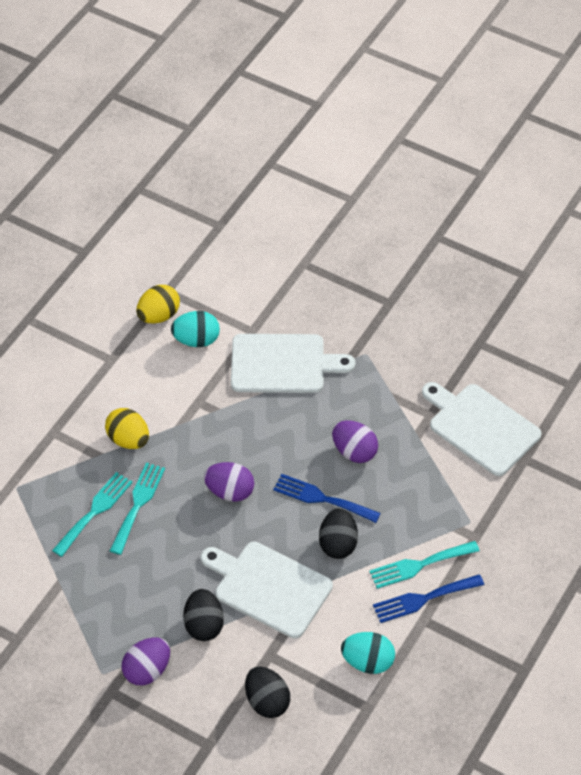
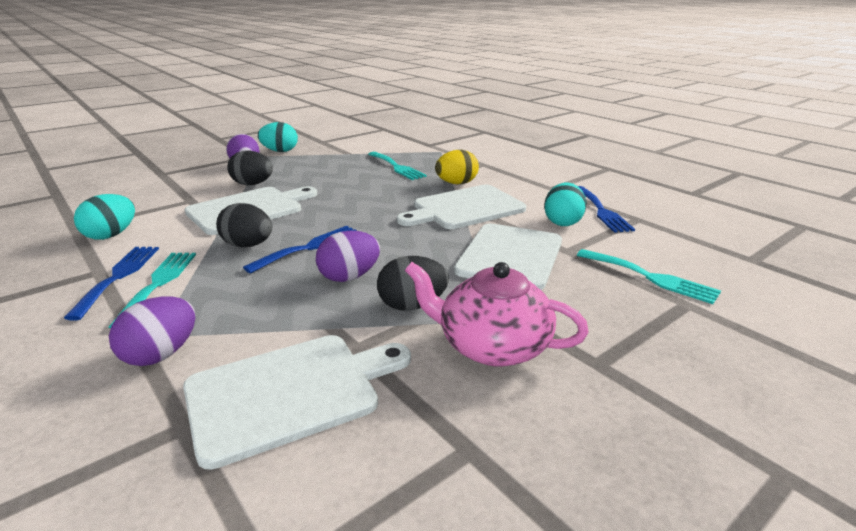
camera: 110 degrees right, 25 degrees down
turquoise fork [110,462,165,555] -> turquoise fork moved to [577,249,721,304]
yellow egg [136,285,180,323] -> blue fork [578,186,635,233]
purple egg [204,462,254,502] -> purple egg moved to [109,296,195,366]
black egg [245,666,290,718] -> black egg moved to [377,256,449,311]
none -> turquoise egg [258,122,298,152]
none -> white cutting board [397,185,526,229]
none -> pink teapot [405,262,589,367]

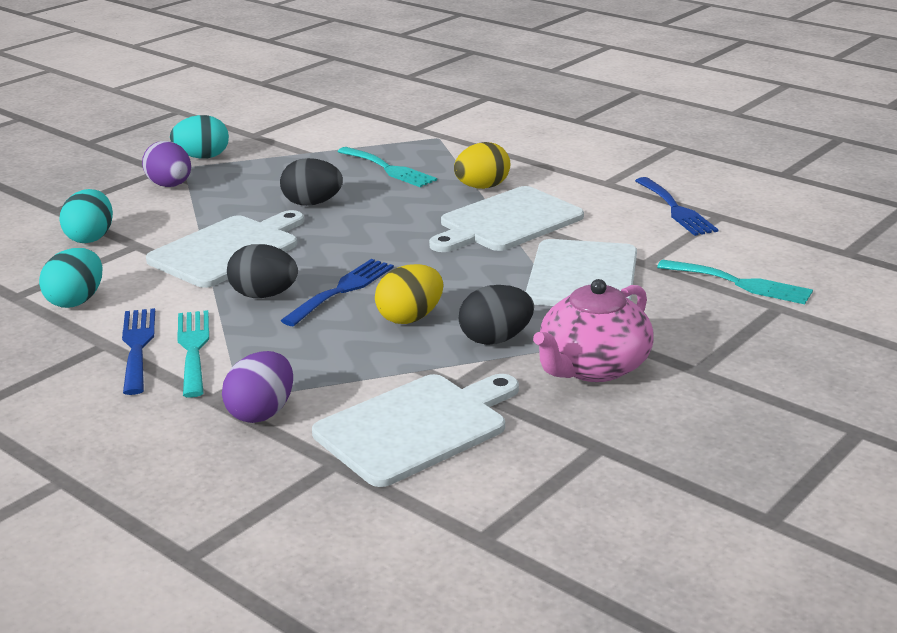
camera: 10 degrees left, 0 degrees up
black egg [227,150,273,185] -> black egg moved to [280,158,343,206]
purple egg [316,231,380,282] -> yellow egg [375,264,443,324]
pink teapot [405,262,589,367] -> pink teapot turned 60 degrees counterclockwise [533,279,654,382]
turquoise egg [544,182,586,226] -> turquoise egg moved to [59,189,113,243]

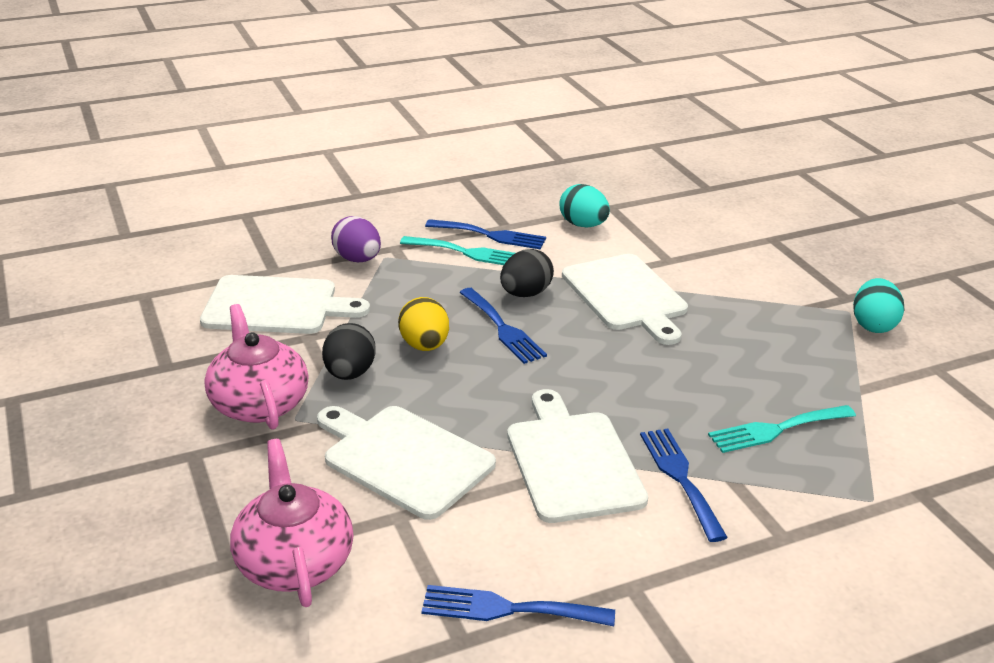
camera: 115 degrees right, 5 degrees up
turquoise egg [59,189,113,243] -> none
purple egg [142,141,191,187] -> none
black egg [280,158,343,206] -> none
white cutting board [312,374,519,487] -> white cutting board turned 75 degrees counterclockwise [200,275,370,334]
yellow egg [454,142,510,189] -> blue fork [640,428,728,542]
turquoise fork [657,260,813,304] -> pink teapot [230,439,353,607]

